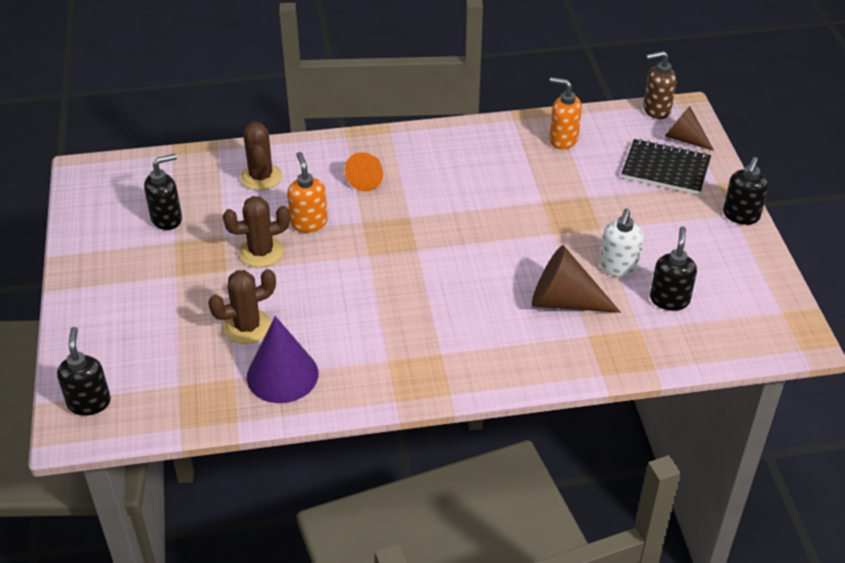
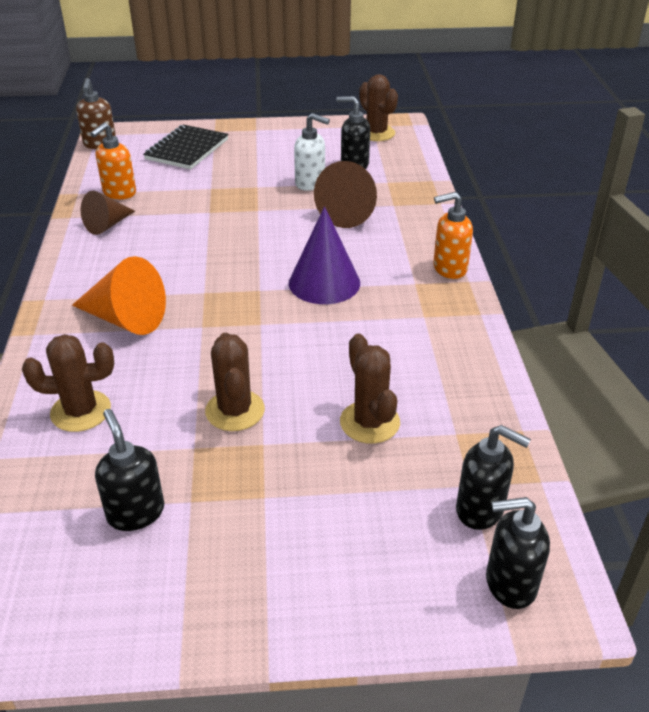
camera: 85 degrees left, 5 degrees down
purple cone [247,316,318,403] -> purple cone moved to [289,206,360,304]
orange soap dispenser [287,152,328,232] -> orange soap dispenser moved to [433,192,473,279]
orange cone [344,152,383,191] -> orange cone [72,256,166,335], size x1.53
brown cone [664,106,714,151] -> brown cone moved to [81,191,135,235]
black soap dispenser [723,157,768,225] -> black soap dispenser moved to [456,425,531,530]
none -> brown cactus [359,74,398,141]

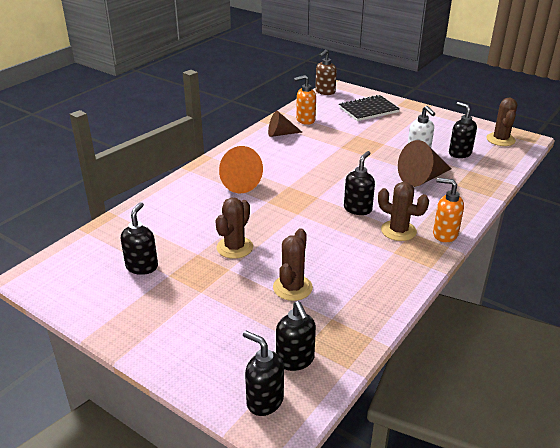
camera: 40 degrees right, 5 degrees down
brown cactus [22,334,114,432] -> brown cactus moved to [378,182,429,241]
purple cone [289,206,360,304] -> black soap dispenser [344,151,375,215]

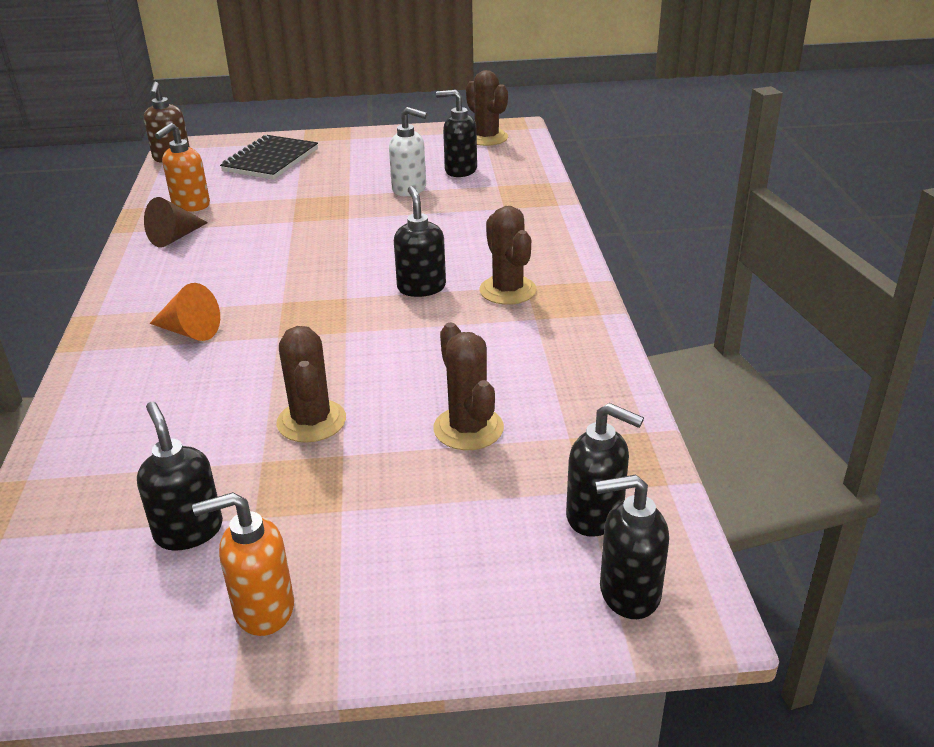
camera: 40 degrees left, 0 degrees up
orange cone [219,146,263,193] -> orange cone [149,283,220,341], size x0.65
brown cactus [378,182,429,241] -> brown cactus turned 75 degrees clockwise [479,206,537,305]
brown cone [398,140,451,187] -> none
orange soap dispenser [433,178,464,242] -> orange soap dispenser moved to [192,492,294,636]

